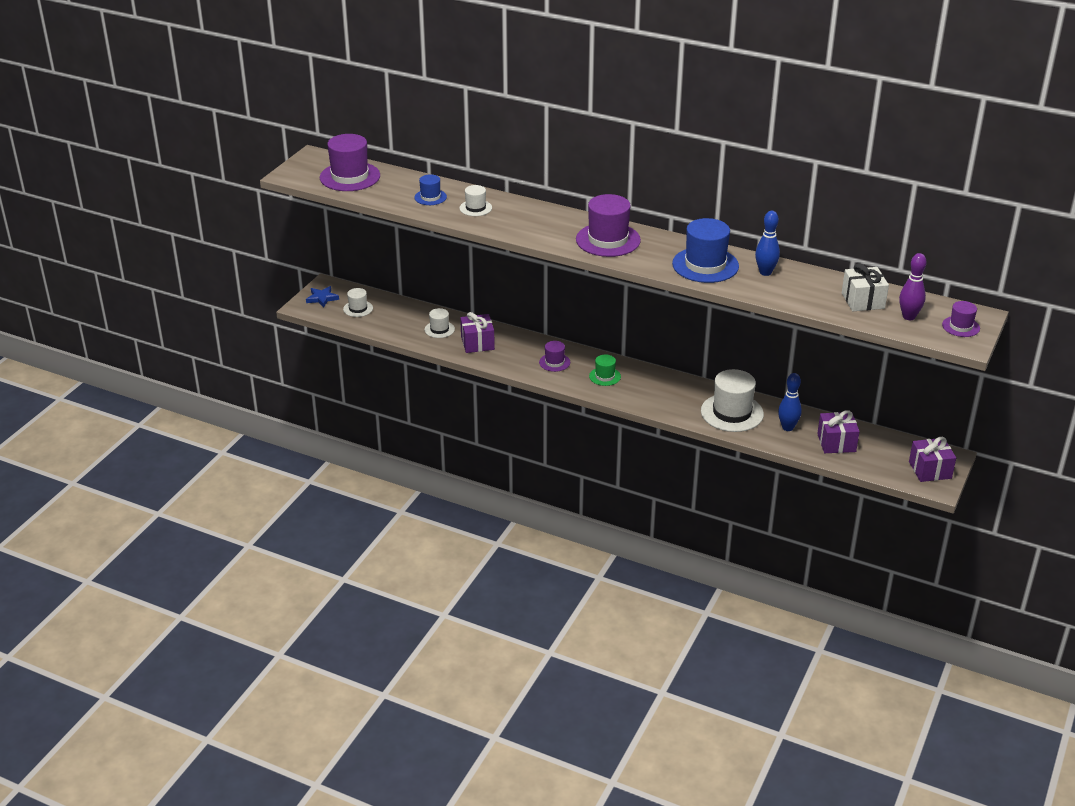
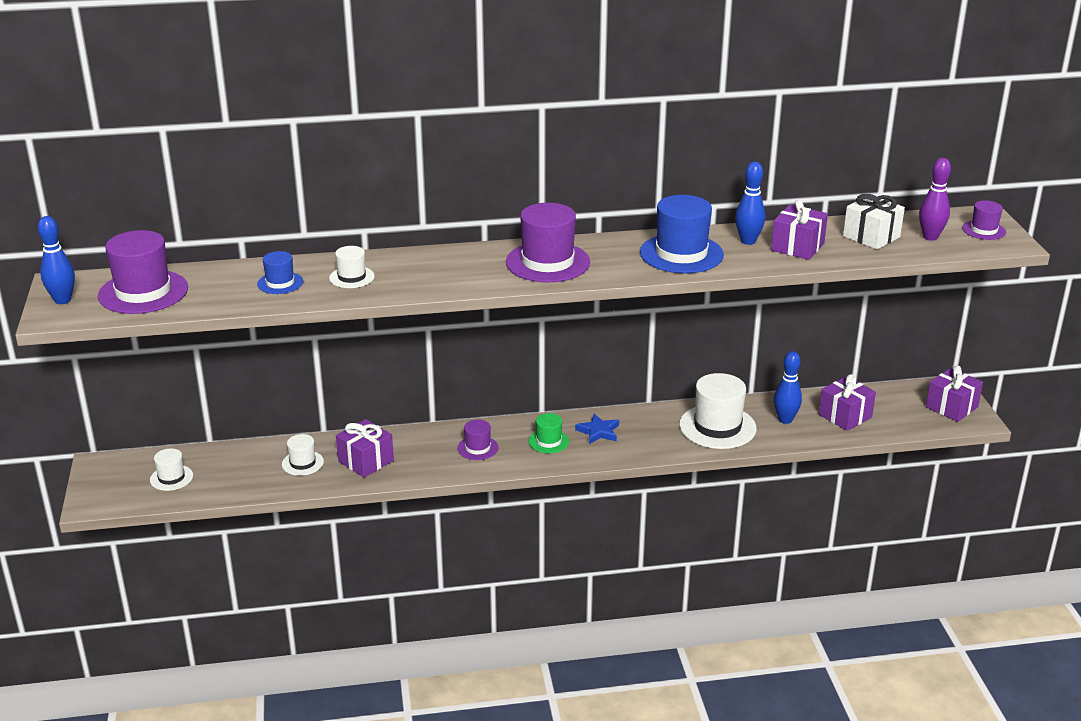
camera: 35 degrees left, 5 degrees down
blue star [306,286,339,308] -> blue star moved to [575,414,619,444]
none -> blue bowling pin [38,216,75,304]
none -> purple gift [771,199,828,260]

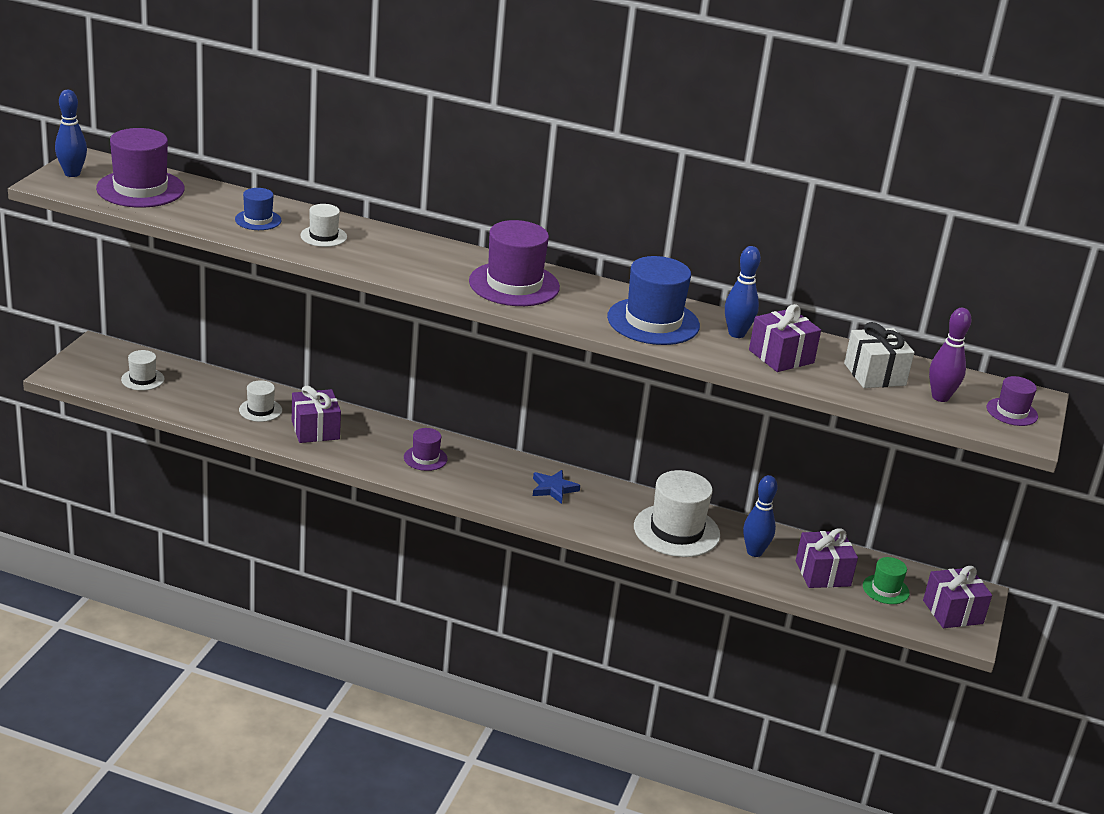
camera: 25 degrees right, 0 degrees up
green hat [529,413,569,453] -> green hat moved to [863,557,910,604]

